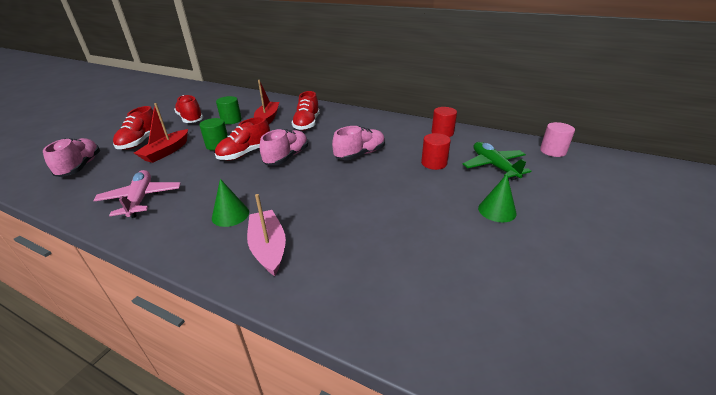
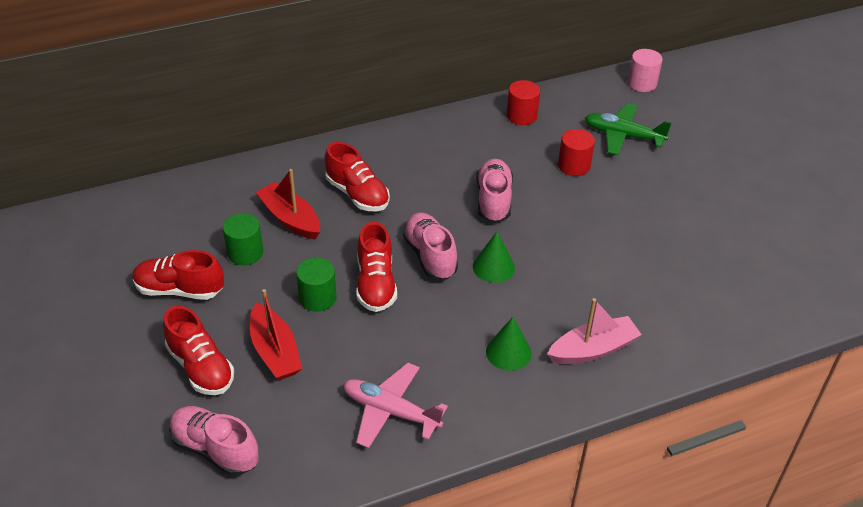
camera: 50 degrees left, 10 degrees up
pink boat [247,194,286,276] -> pink boat turned 135 degrees clockwise [547,298,642,364]
green cone [478,174,517,222] -> green cone moved to [473,232,515,283]

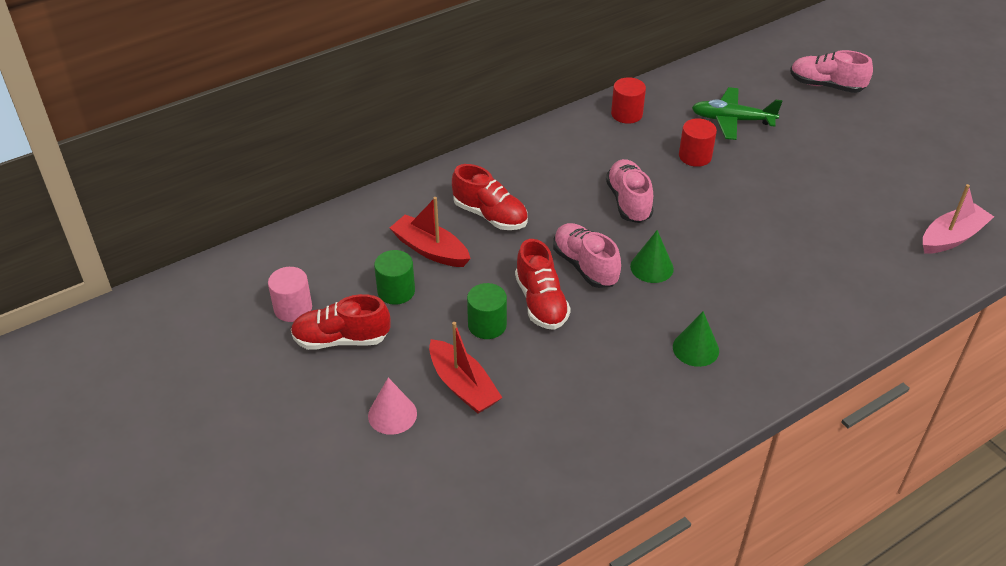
camera: 10 degrees left, 0 degrees up
red shoe [163,306,234,395] -> pink cone [368,378,417,435]
pink shoe [169,406,259,476] -> pink shoe moved to [790,50,873,93]
pink plane [343,363,448,448] -> none
pink boat [547,298,642,364] -> pink boat moved to [923,184,994,254]
pink cylinder [627,49,662,92] -> pink cylinder moved to [268,267,312,322]

